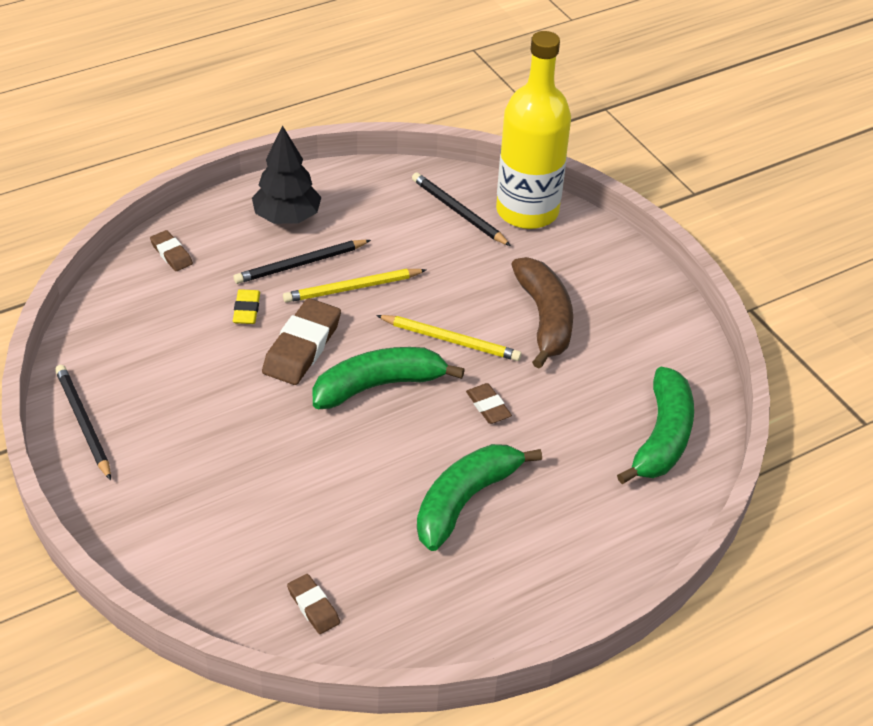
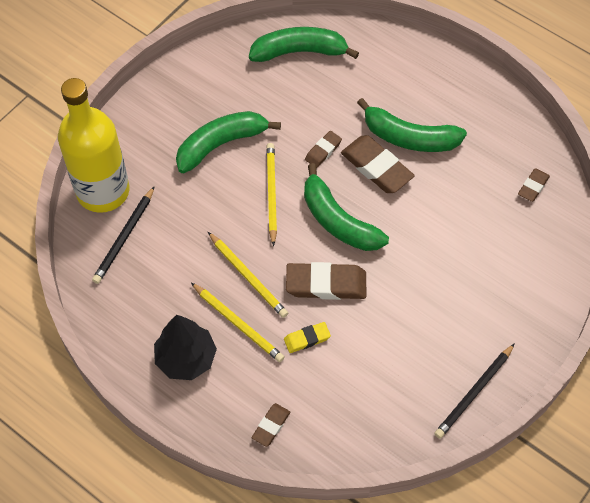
camera: 110 degrees left, 15 degrees up
black pencil [234,240,371,284] -> yellow pencil [191,283,284,362]
brown banana [511,257,573,369] -> green banana [176,111,281,173]
none -> brown eraser [341,135,415,193]

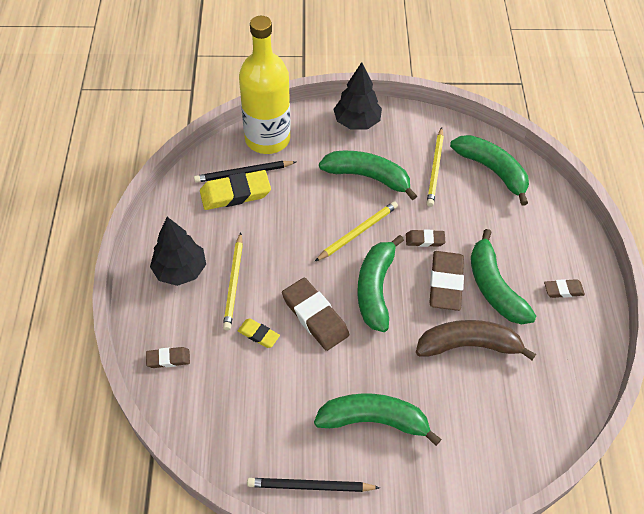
camera: 50 degrees right, 5 degrees down
yellow pencil [208,232,288,318] -> yellow pencil moved to [427,127,444,207]
brown eraser [518,168,550,202] -> brown eraser moved to [544,279,585,298]
none -> yellow eraser [200,170,271,210]
none -> green banana [314,393,442,446]
none -> black tree [333,62,382,130]
none -> brown banana [416,320,536,360]

